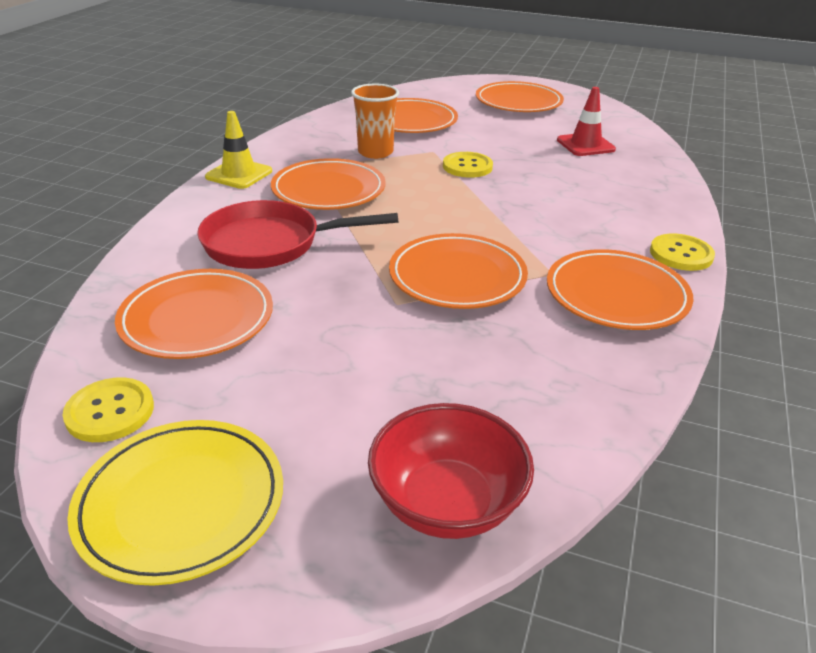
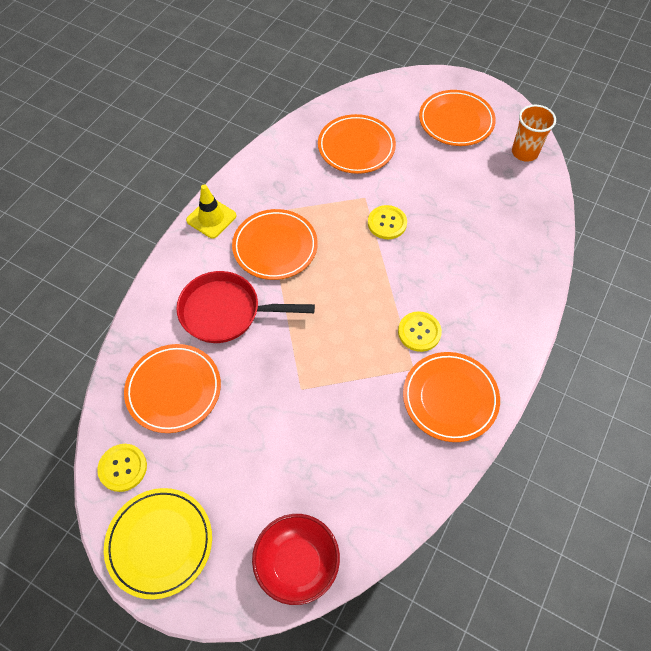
camera: 10 degrees right, 25 degrees up
orange cup [351,84,399,159] -> orange cup moved to [512,105,556,162]
orange plate [389,233,528,309] -> none
red traffic cone [557,87,616,156] -> none
yellow button [650,234,715,271] -> yellow button moved to [398,311,442,352]

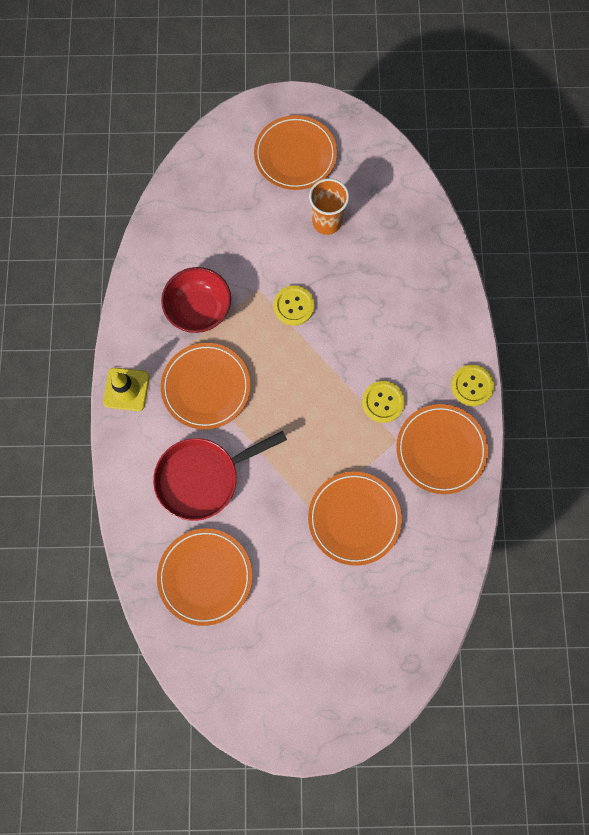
camera: 30 degrees left, 15 degrees up
yellow button [97,444,147,492] -> yellow button moved to [451,365,494,406]
yellow plate [104,488,212,600] -> none
red bowl [252,514,340,605] -> red bowl moved to [161,267,231,333]
orange plate [318,114,396,174] -> orange plate moved to [308,472,402,566]
orange cup [512,105,556,162] -> orange cup moved to [309,178,349,235]

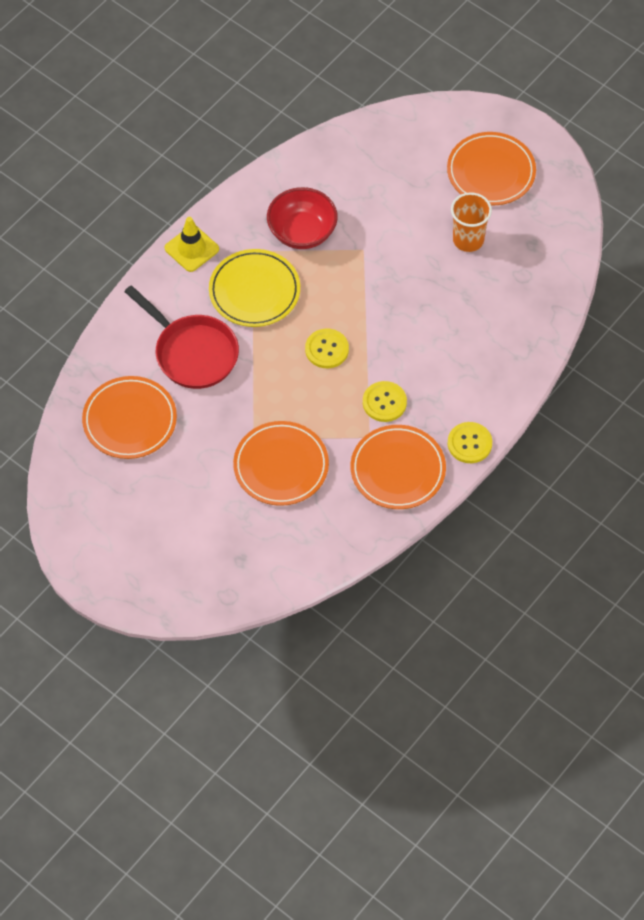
camera: 40 degrees right, 15 degrees down
red pan [153,431,287,521] -> red pan turned 150 degrees counterclockwise [124,285,239,389]
orange plate [161,343,251,430] -> yellow plate [209,249,300,327]
yellow button [274,286,314,326] -> yellow button moved to [305,329,349,368]

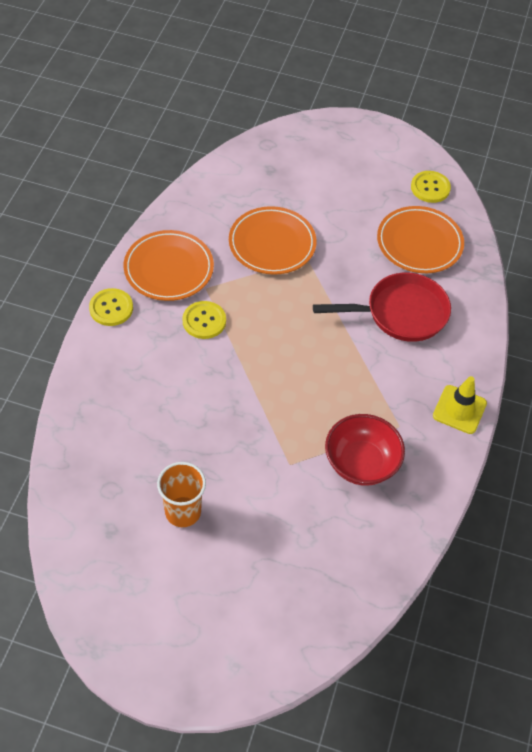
camera: 155 degrees right, 5 degrees down
red pan [124,285,239,389] -> red pan turned 150 degrees clockwise [313,273,451,342]
yellow plate [209,249,300,327] -> none
yellow button [305,329,349,368] -> yellow button moved to [411,171,451,203]
orange plate [447,132,536,205] -> none

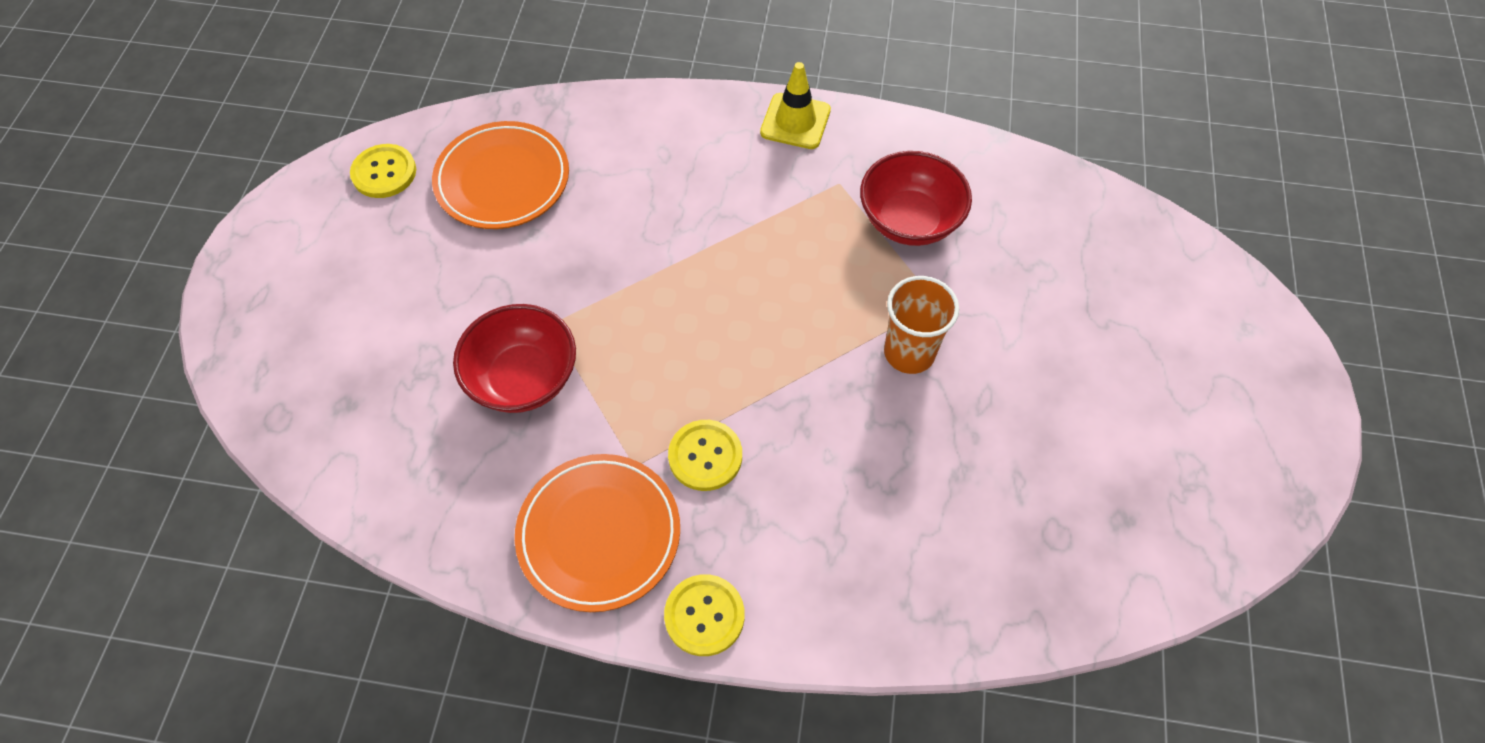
camera: 95 degrees left, 5 degrees up
orange cup [157,462,206,527] -> orange cup moved to [884,276,959,374]
orange plate [229,206,317,275] -> red bowl [453,304,576,413]
red pan [313,273,451,342] -> none

